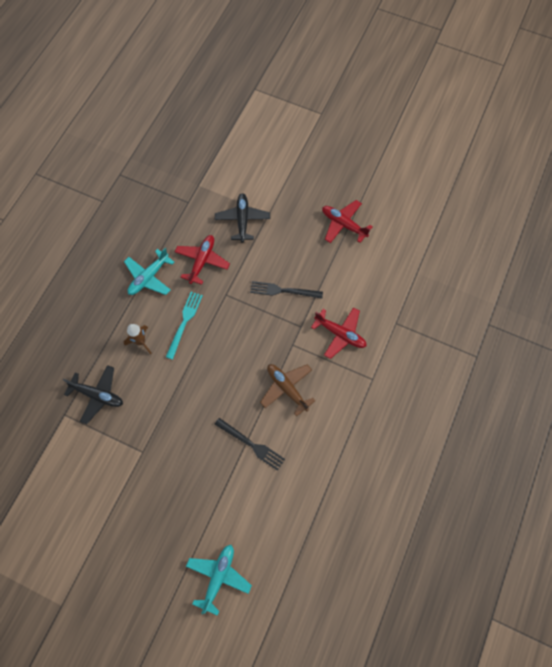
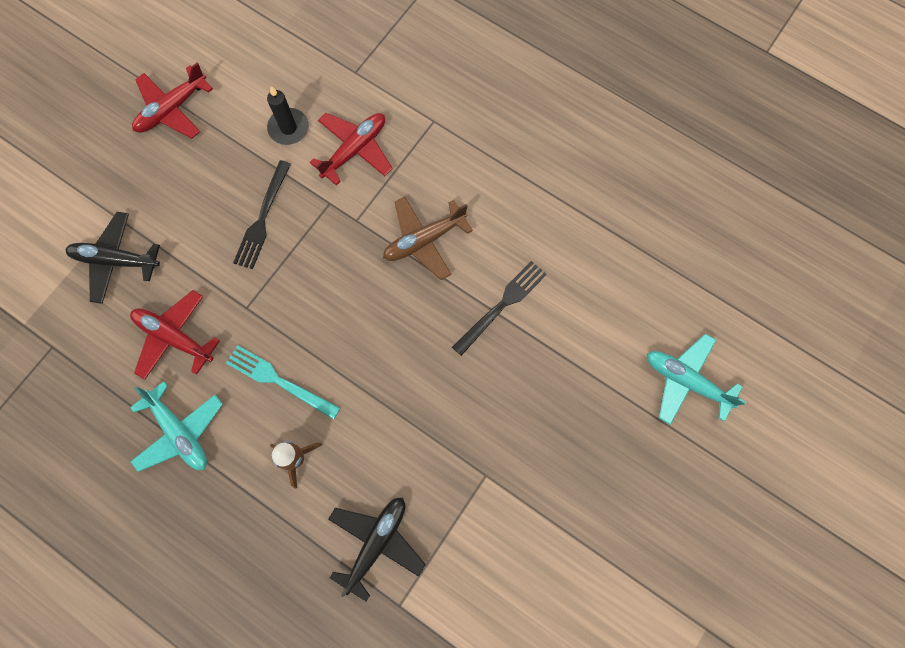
camera: 80 degrees left, 5 degrees up
none -> black candle [267,86,309,145]

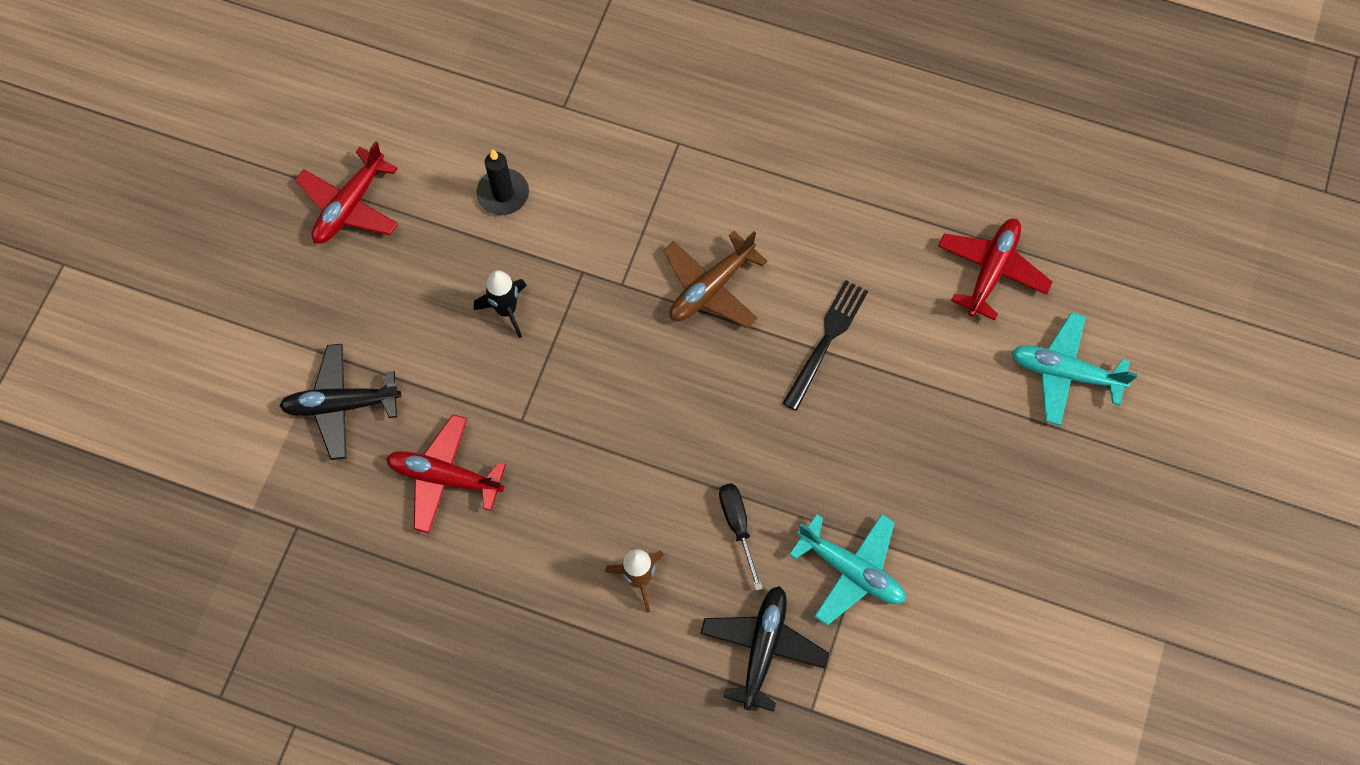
camera: 15 degrees left, 5 degrees down
turquoise plane [130,381,223,472] -> turquoise plane moved to [789,514,905,626]
turquoise fork [226,345,340,420] -> none
black fork [233,160,291,269] -> black rocket [474,270,527,338]
red plane [310,113,393,186] -> red plane moved to [938,219,1053,320]
none -> black screwdriver [719,483,763,591]

